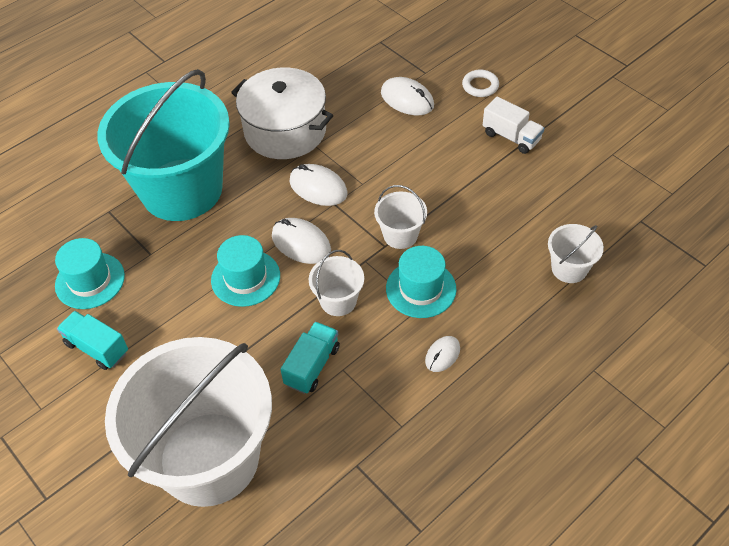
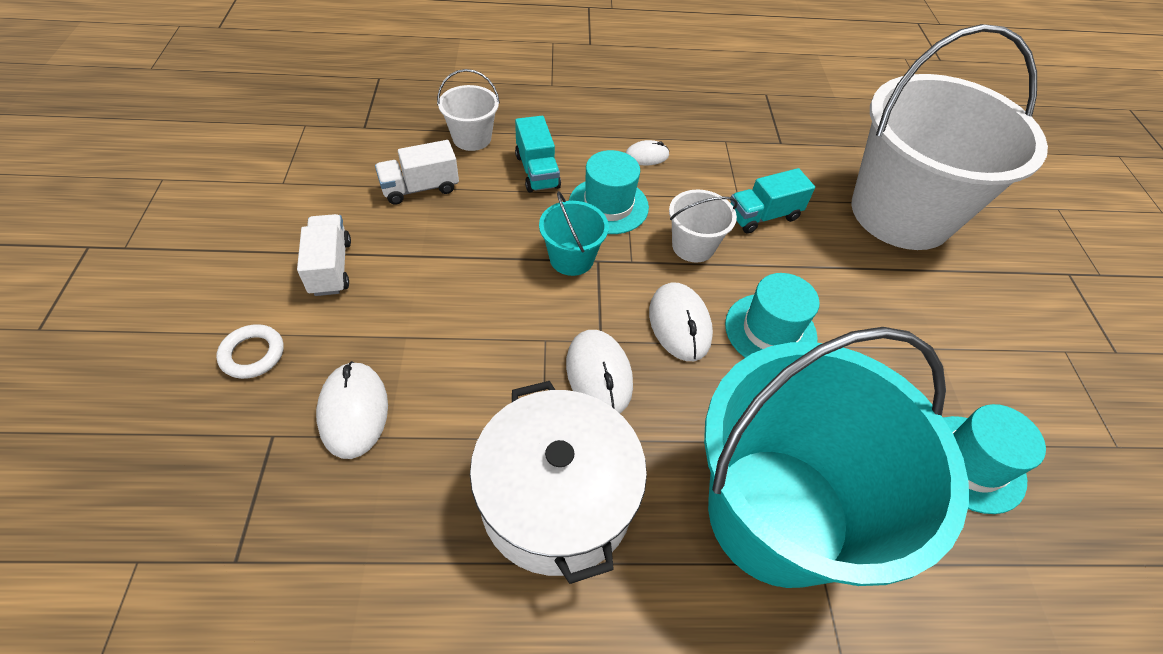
camera: 145 degrees left, 0 degrees up
turquoise truck [57,311,128,370] -> turquoise truck moved to [515,116,561,193]
white bucket [374,185,427,249] -> turquoise bucket [539,191,609,276]
none -> white truck [375,140,459,205]

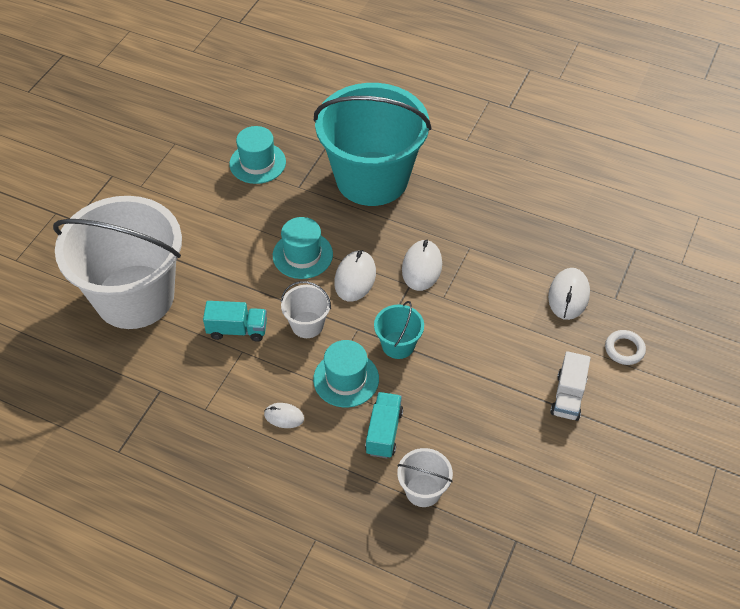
camera: 150 degrees left, 0 degrees up
white truck [375,140,459,205] -> none
white pot [470,381,647,584] -> none

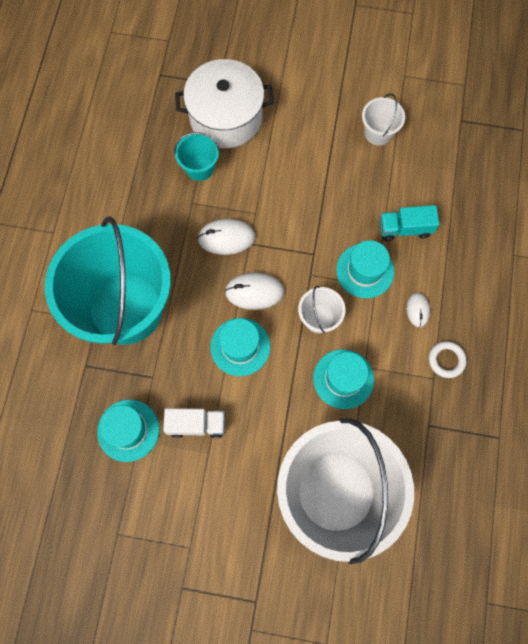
camera: 105 degrees left, 20 degrees up
turquoise truck [203,301,267,342] -> turquoise hat [313,349,374,409]
turquoise bucket [374,301,424,359] -> turquoise bucket moved to [174,132,220,181]
white bucket [397,448,453,507] -> white bucket moved to [362,93,405,146]
white mouse [548,268,590,320] -> white pot [175,59,274,148]
white truck [550,351,591,421] -> white truck moved to [163,408,225,438]
white ring [605,330,646,365] -> white ring moved to [429,341,467,378]

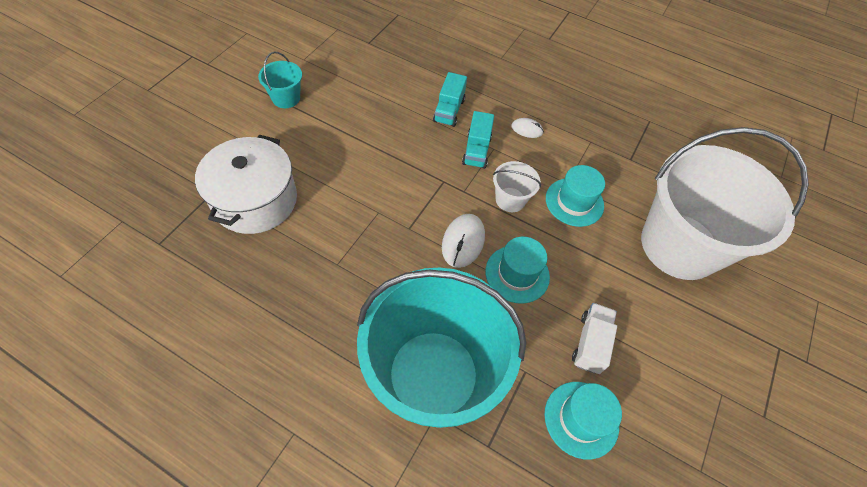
camera: 75 degrees left, 15 degrees down
turquoise bucket [174,132,220,181] -> turquoise bucket moved to [258,52,302,108]
white mouse [197,219,256,255] -> none
turquoise hat [336,240,394,298] -> turquoise truck [462,111,494,169]
white bucket [362,93,405,146] -> none
white ring [429,341,467,378] -> none

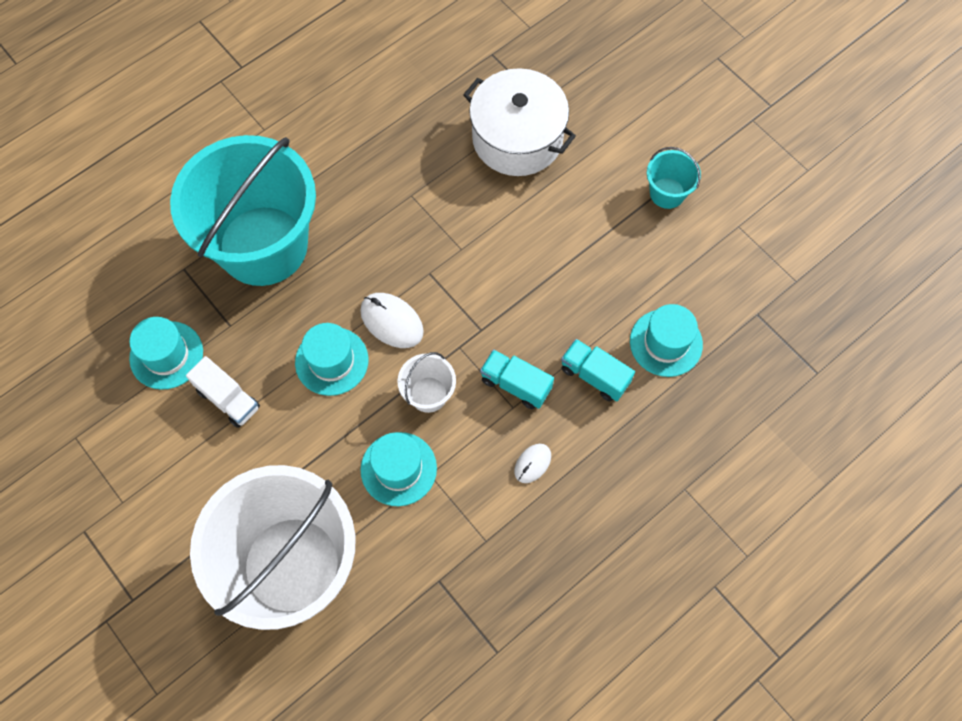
camera: 115 degrees right, 10 degrees up
none -> turquoise hat [630,304,703,377]

